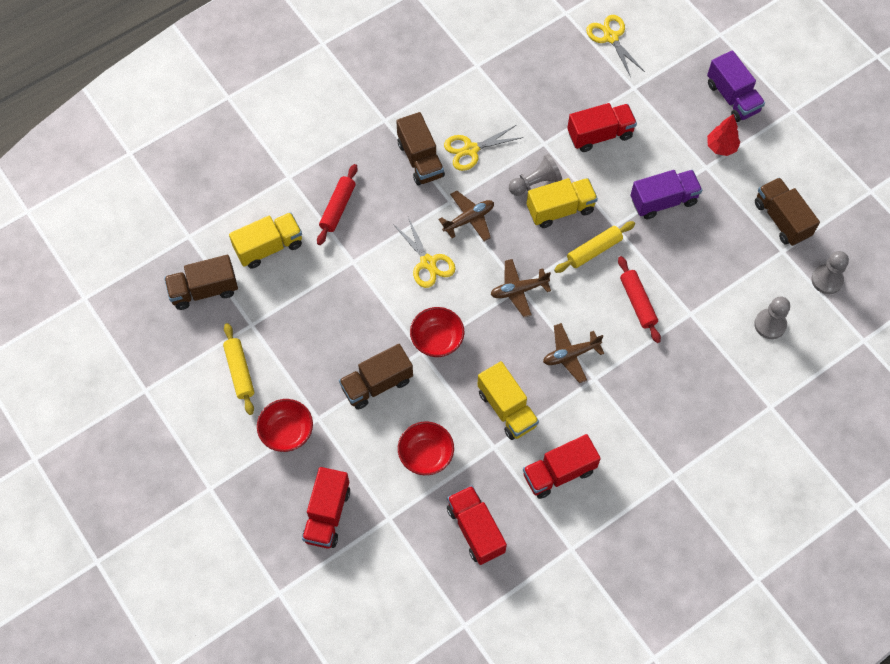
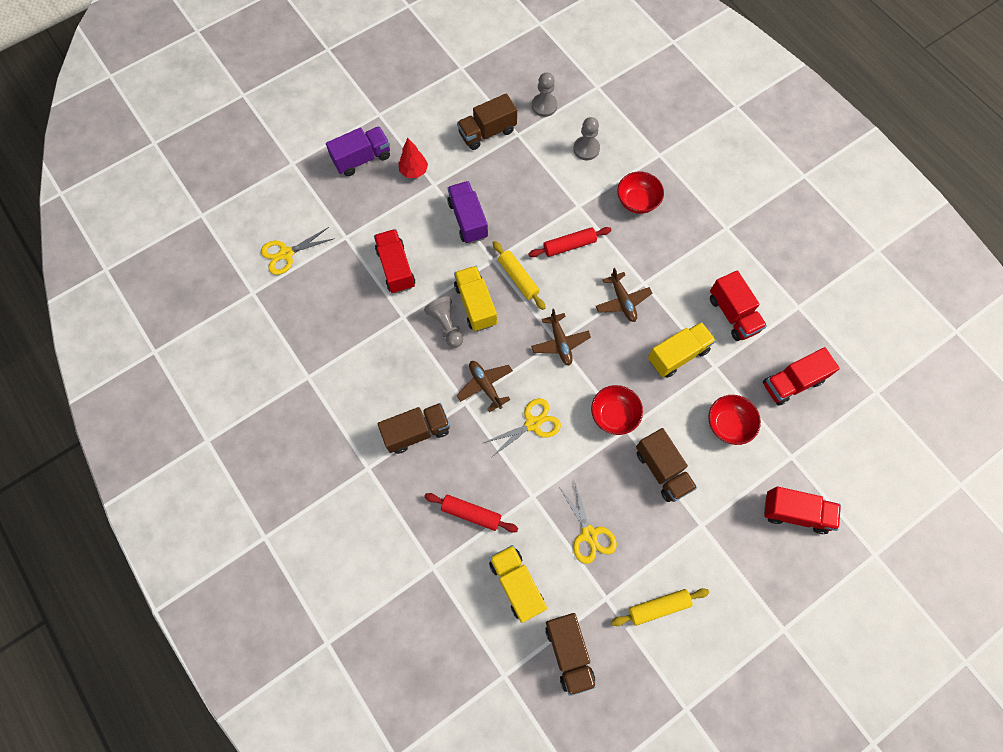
camera: 90 degrees left, 5 degrees up
red bowl [257,399,313,452] -> red bowl moved to [617,172,664,214]
yellow scissors [444,125,523,171] -> yellow scissors moved to [559,480,617,564]

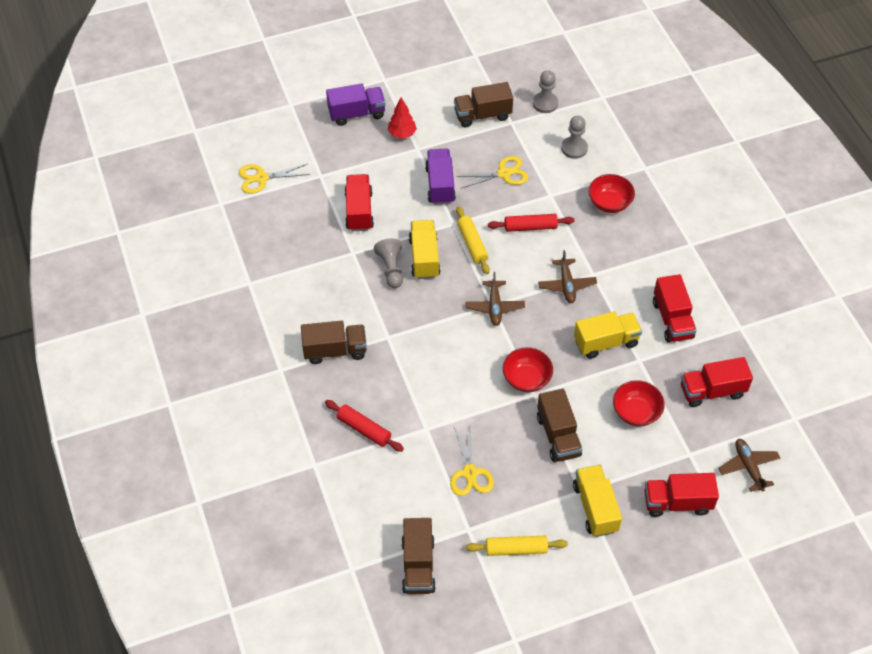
camera: 15 degrees right, 15 degrees down
brown plane [457,361,513,412] -> brown plane moved to [718,439,780,492]
yellow scissors [484,398,561,457] -> yellow scissors moved to [456,156,528,188]
yellow truck [489,545,547,623] -> yellow truck moved to [573,465,622,537]
red truck [764,487,841,534] -> red truck turned 150 degrees clockwise [644,473,719,517]

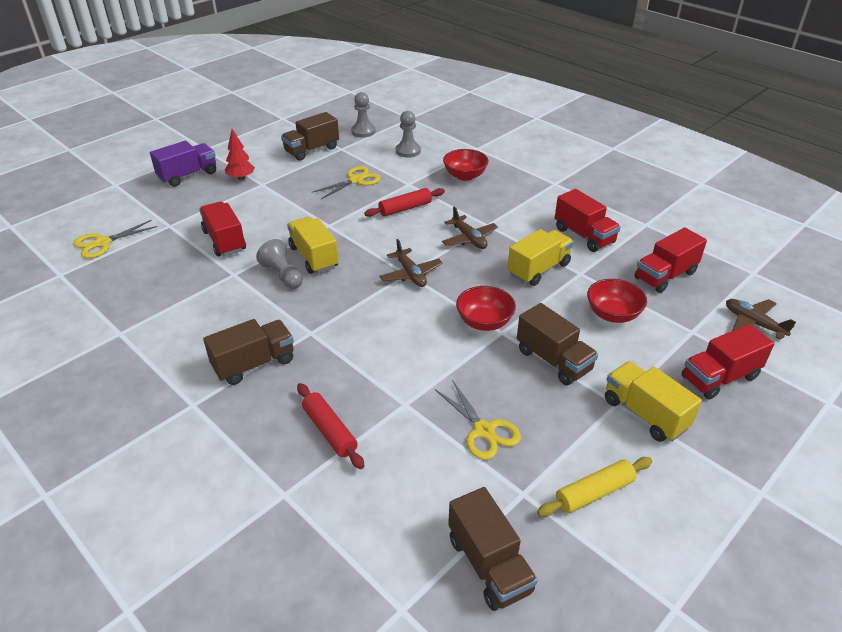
camera: 25 degrees left, 15 degrees down
red rolling pin [325,400,404,452] -> red rolling pin turned 45 degrees clockwise [297,383,364,469]
purple truck [425,149,456,205] -> none
yellow rolling pin [456,206,490,274] -> none

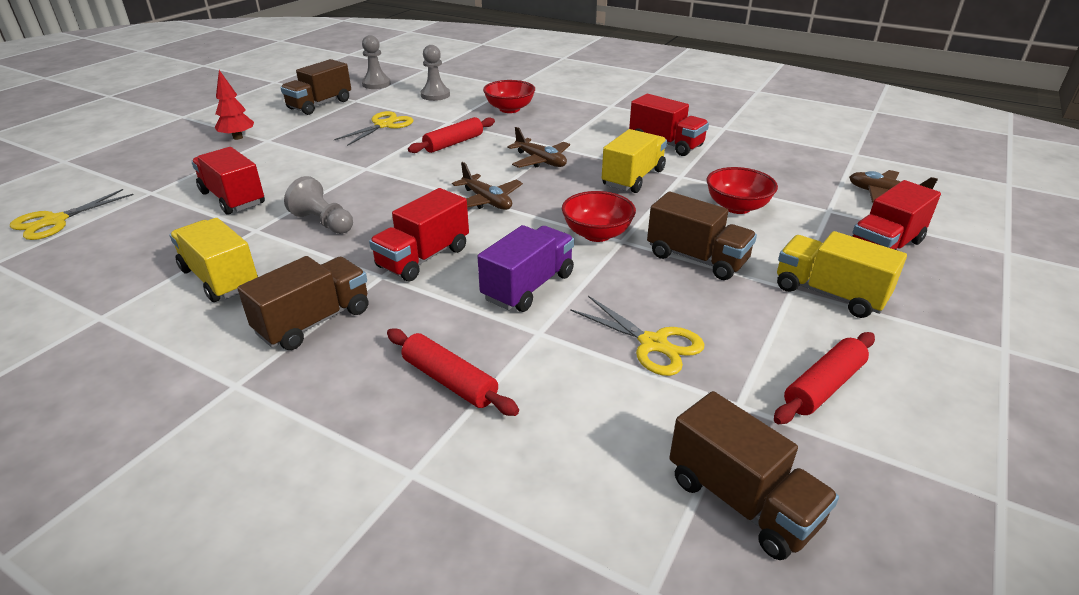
camera: 15 degrees left, 5 degrees down
purple truck [150,141,216,187] -> purple truck moved to [477,225,574,312]
yellow truck [287,217,339,274] -> yellow truck moved to [170,218,258,302]
yellow rolling pin [537,457,652,517] -> red rolling pin [774,332,875,424]
red truck [634,228,707,293] -> red truck moved to [369,188,469,281]

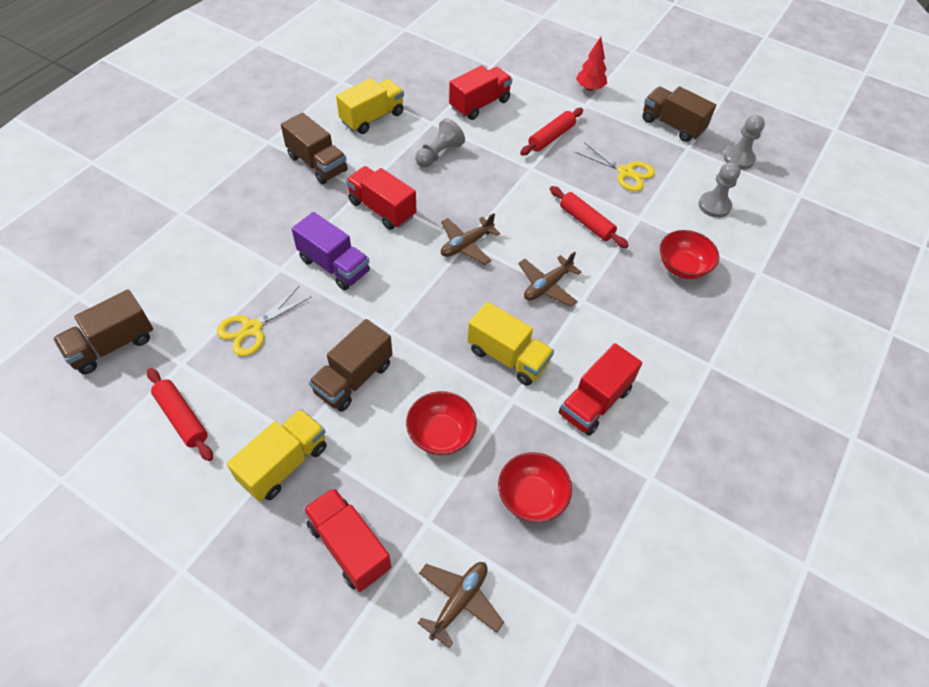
camera: 90 degrees right, 20 degrees up
yellow scissors [10,189,134,240] -> none
red rolling pin [387,328,519,416] -> red rolling pin moved to [520,108,583,155]
red bowl [562,191,636,242] -> red bowl moved to [498,452,572,522]

